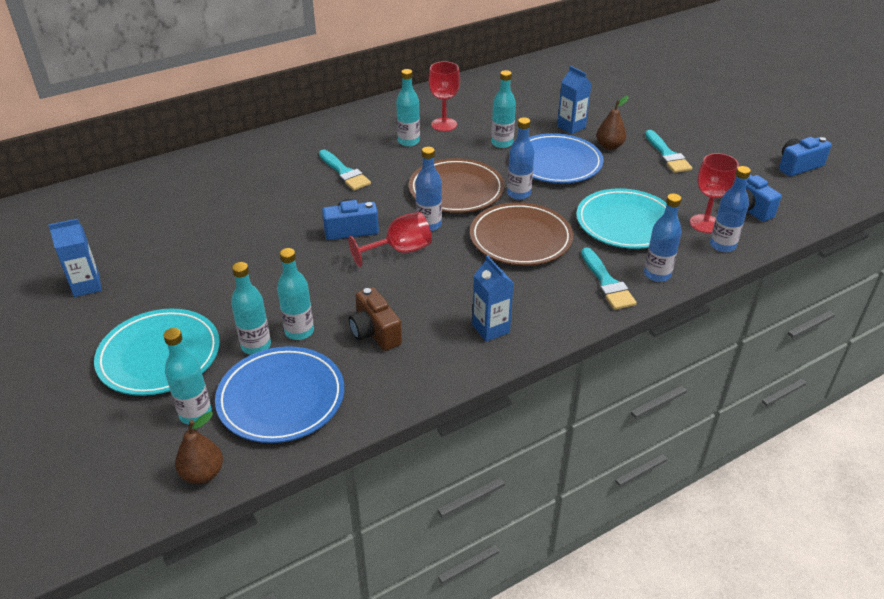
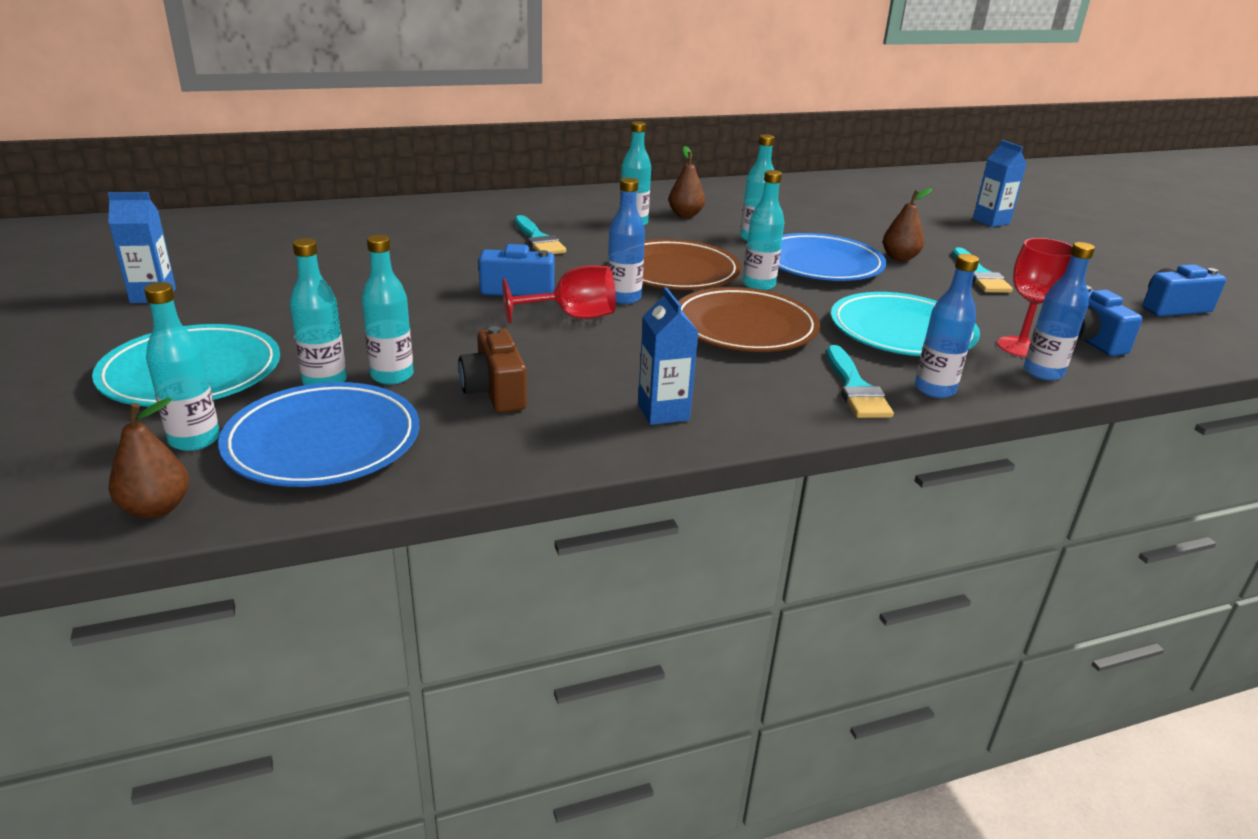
camera: 10 degrees right, 10 degrees down
red goblet [428,61,460,132] -> brown pear [669,146,705,218]
blue bottle [507,117,534,200] -> turquoise bottle [743,170,784,291]
blue carton [557,66,591,134] -> blue carton moved to [973,140,1027,227]

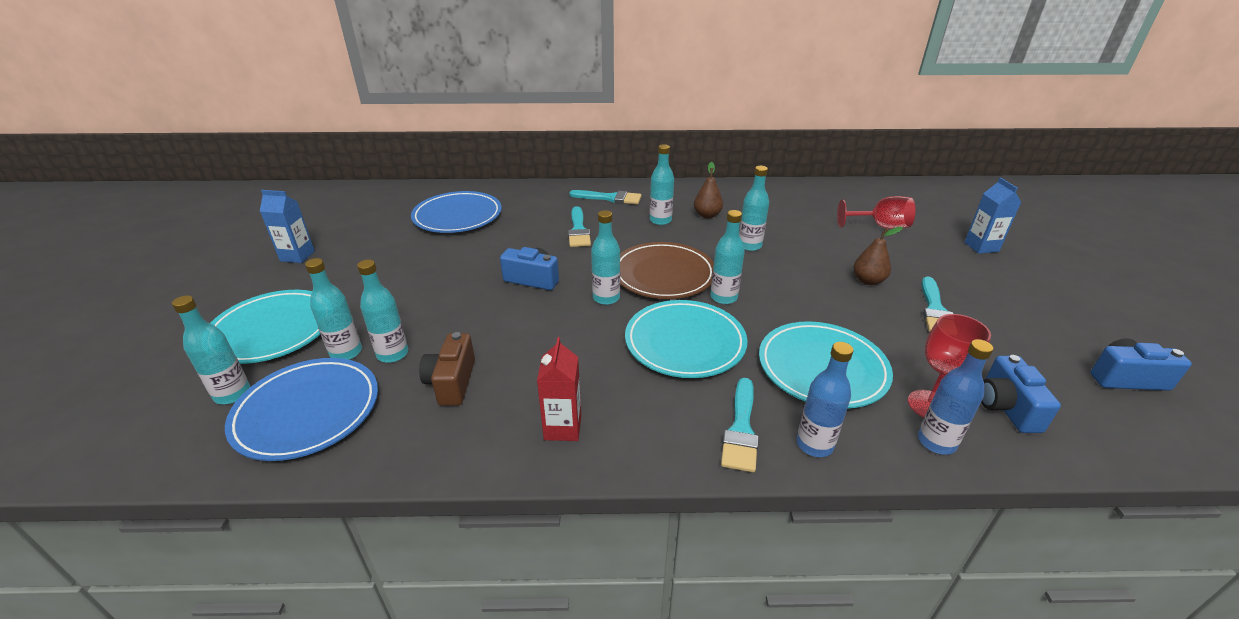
camera: 20 degrees right, 5 degrees up
brown pear [109,398,189,518] -> none
red goblet [502,265,616,324] -> red goblet moved to [837,196,916,229]
blue bottle [608,178,645,304] -> turquoise bottle [591,210,620,305]
blue carton [638,287,699,425] -> red carton [537,337,581,441]
brown plate [678,287,820,352] -> turquoise plate [625,300,748,378]
blue plate [778,233,887,281] -> blue plate moved to [411,191,502,233]
none -> turquoise brush [569,190,642,204]

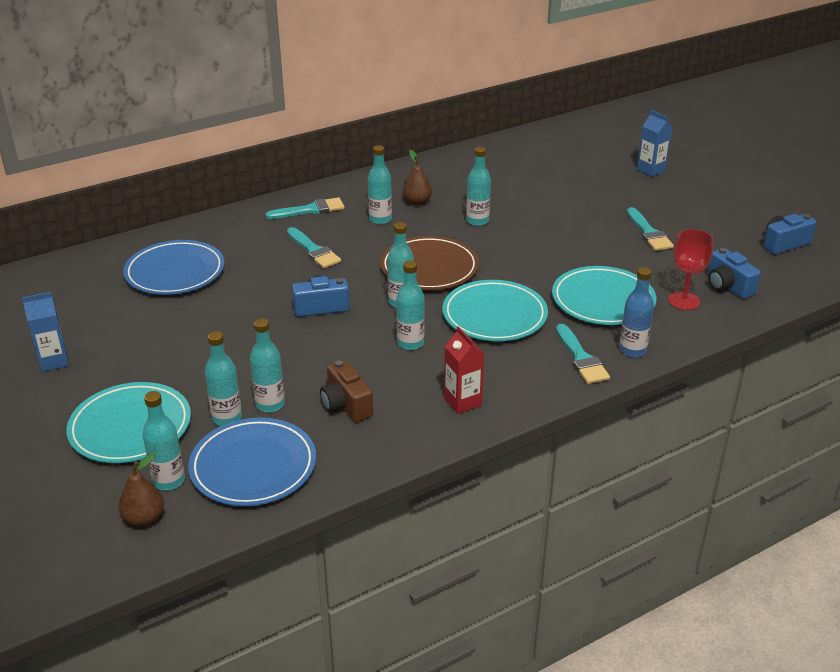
camera: 30 degrees left, 0 degrees up
turquoise bottle [710,210,745,304] -> turquoise bottle moved to [396,260,425,350]
red goblet [837,196,916,229] -> none
brown pear [853,227,903,285] -> brown pear moved to [118,453,164,527]
blue bottle [918,339,993,455] -> none

